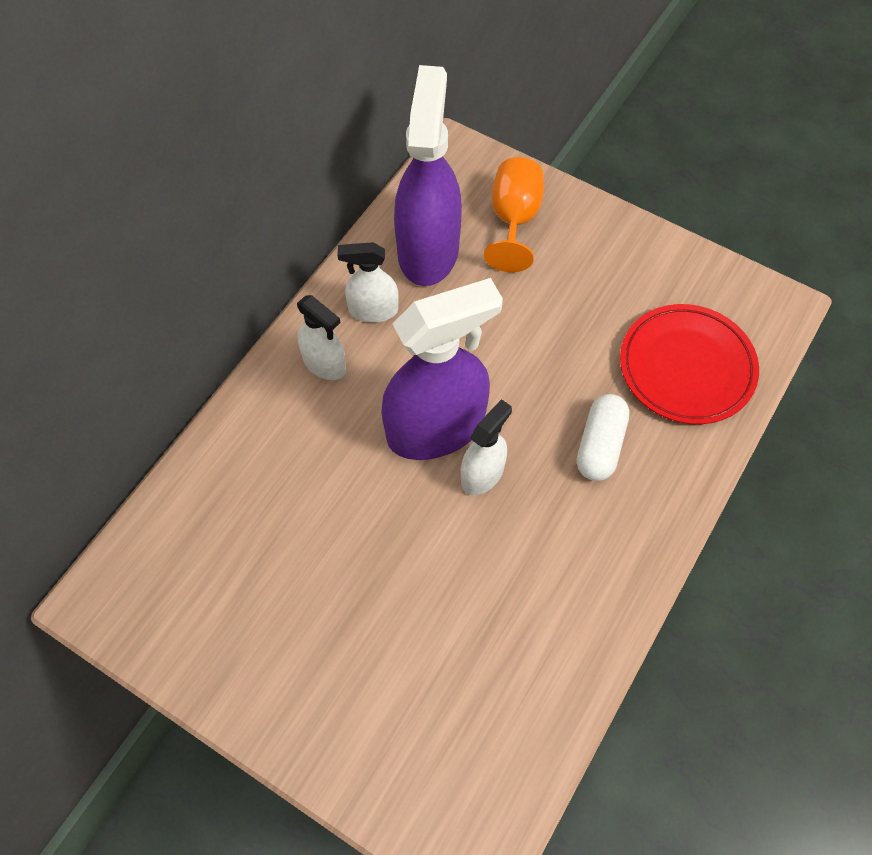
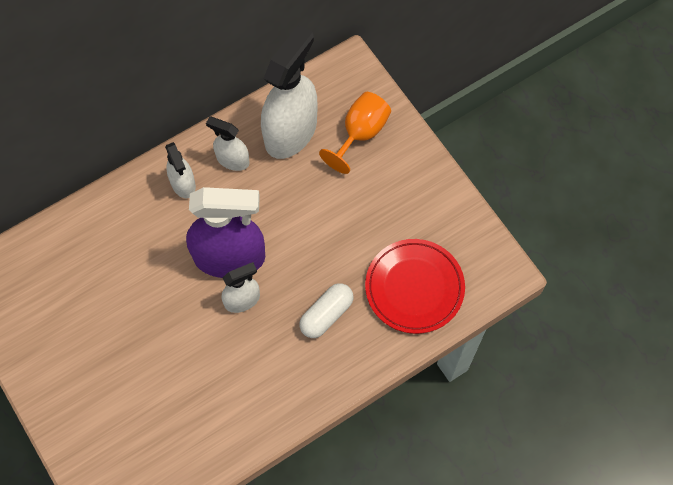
camera: 25 degrees right, 5 degrees up
purple spray bottle [394,65,462,286] -> white spray bottle [261,25,317,159]

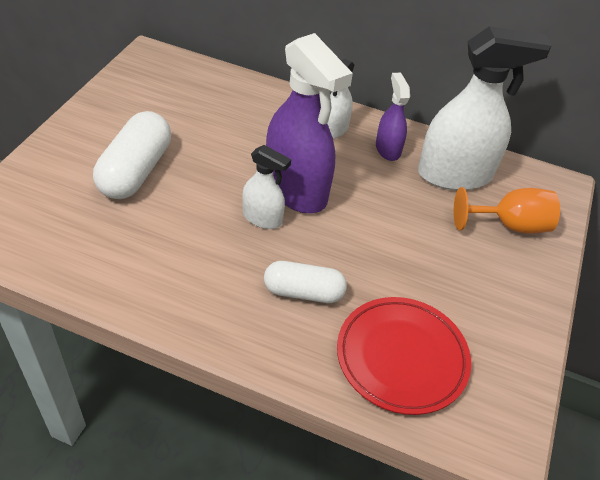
camera: 50 degrees right, 20 degrees down
white spray bottle [206,117,249,171] -> purple spray bottle [376,73,410,161]
none -> white capsule [93,111,171,199]

